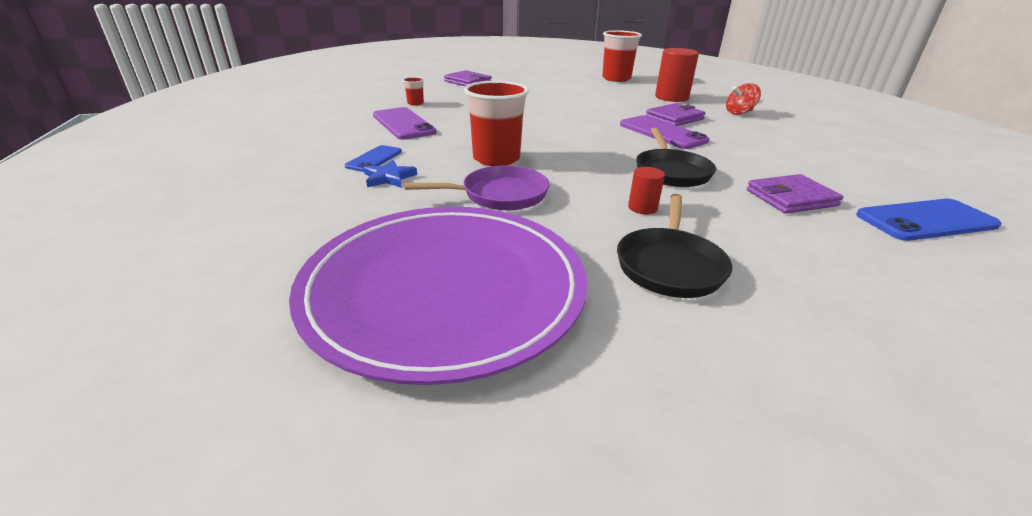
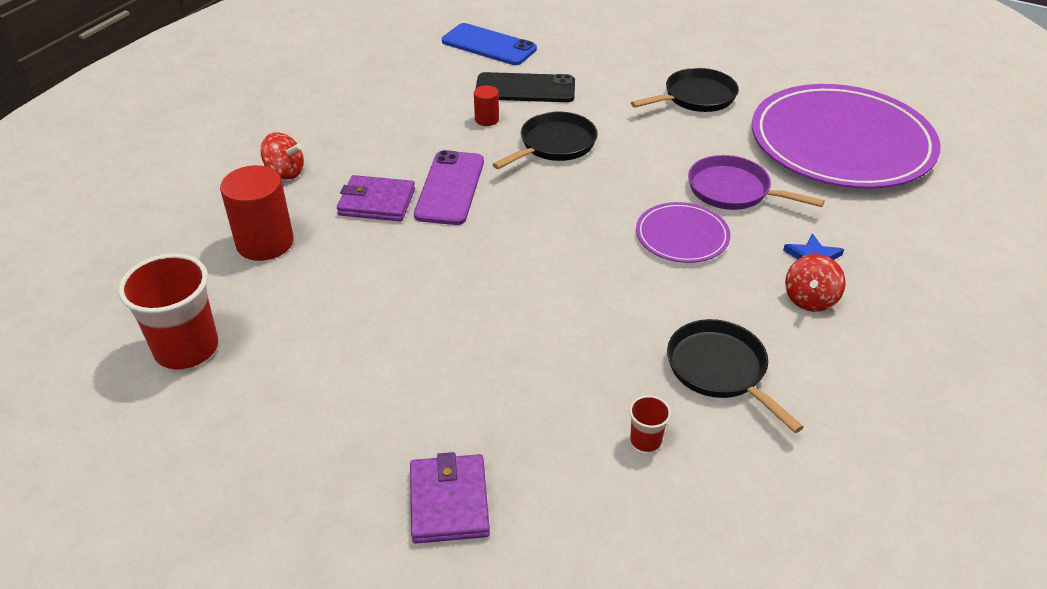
camera: 135 degrees left, 10 degrees up
blue phone [345,145,402,172] -> red spinning top [785,254,846,312]
purple phone [373,107,437,140] -> black pan [667,319,804,433]
red cup [464,81,529,166] -> purple plate [636,202,730,263]
red cylinder [628,167,665,215] -> red cylinder moved to [474,85,499,126]
purple wallet [747,174,843,214] -> black phone [476,72,575,102]

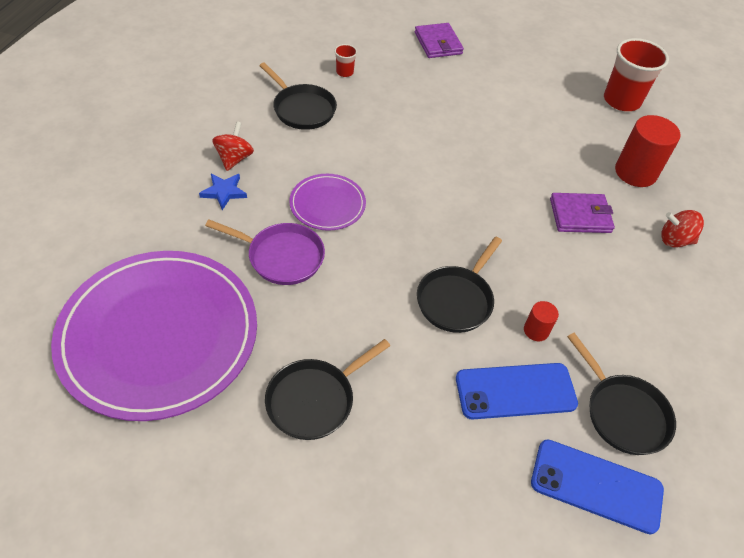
camera: 165 degrees right, 10 degrees up
purple phone [414,150,484,225] -> none
black phone [476,72,575,102] -> blue phone [456,363,578,419]
none -> black pan [567,333,676,455]

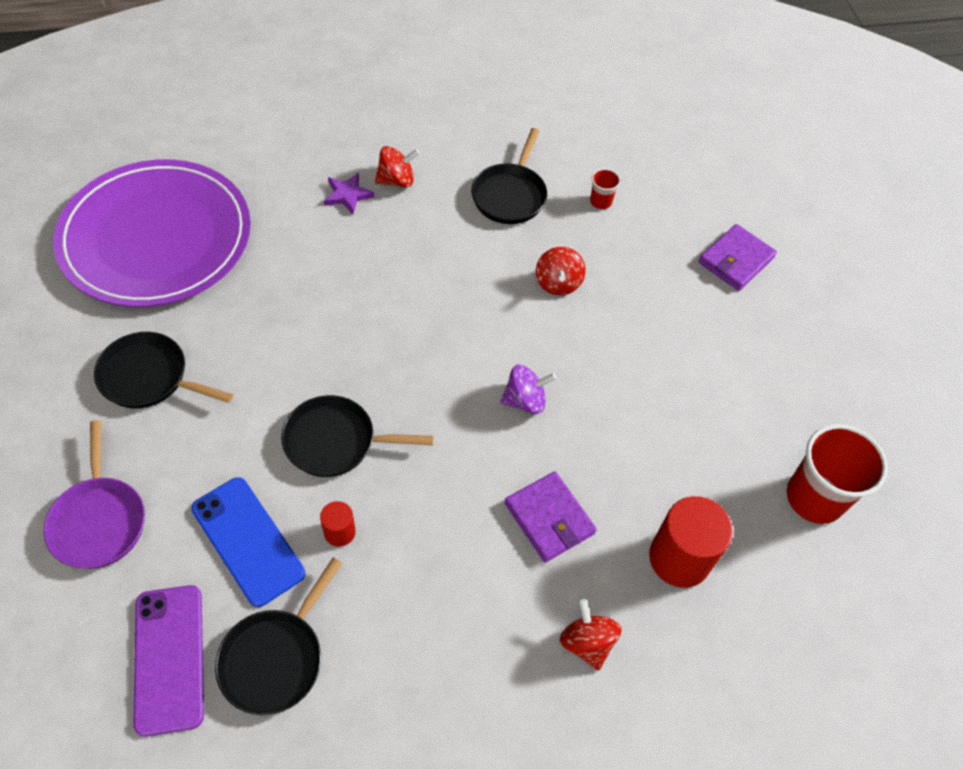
camera: 60 degrees right, 5 degrees up
blue star [199,174,247,210] -> purple star [324,173,375,214]
purple pan [205,220,325,285] -> purple pan moved to [44,420,145,569]
purple plate [289,174,366,231] -> none
blue phone [531,439,664,535] -> purple phone [133,585,204,737]
none -> purple spinning top [500,365,556,414]
none -> red spinning top [536,247,586,295]

